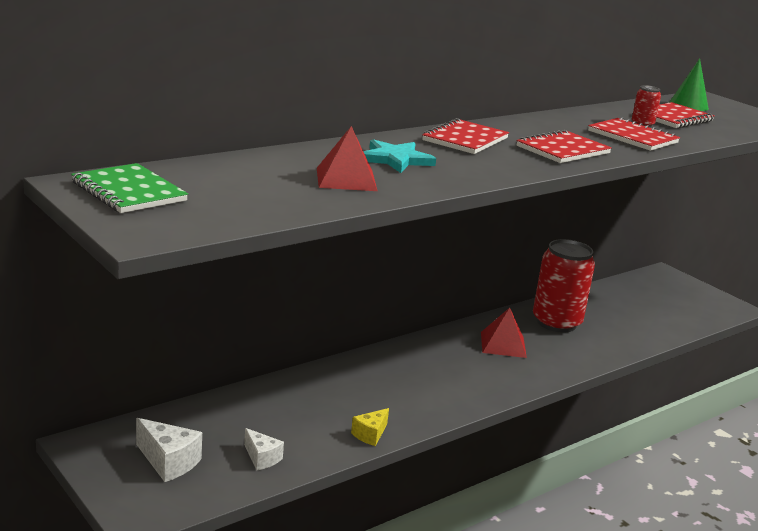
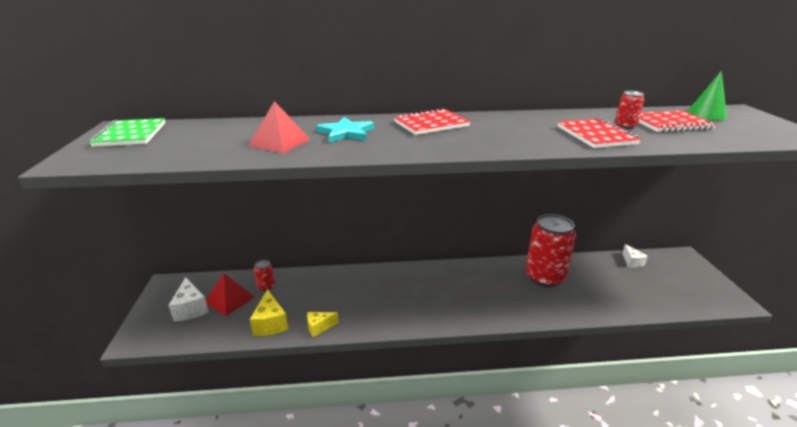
camera: 35 degrees right, 5 degrees up
white cheese [244,428,284,470] -> white cheese moved to [622,244,648,267]
red pyramid [481,308,527,358] -> red pyramid moved to [206,274,255,316]
red notebook [517,130,612,163] -> none
none -> yellow cheese [250,289,288,336]
none -> red can [254,260,275,291]

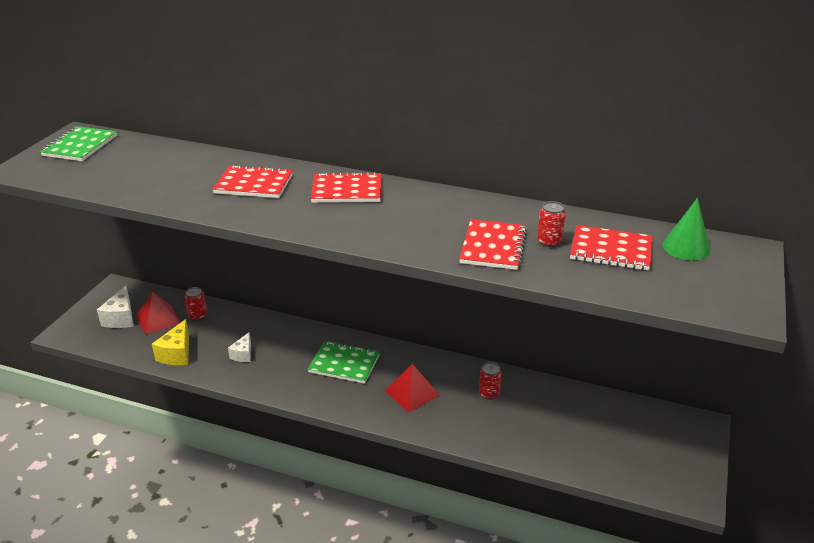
camera: 25 degrees right, 5 degrees up
red pyramid [248,101,310,153] -> red pyramid moved to [384,364,440,413]
yellow cheese [307,312,339,337] -> none
turquoise star [316,117,374,143] -> red notebook [212,165,293,198]
red can [526,214,576,287] -> red can [479,362,502,400], size x0.43
white cheese [622,244,648,267] -> white cheese moved to [228,332,251,362]
none -> green notebook [308,341,380,384]

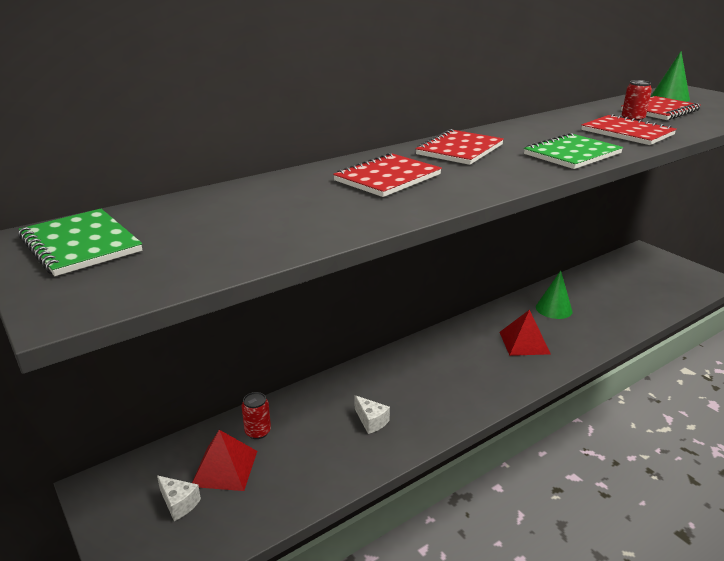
camera: 55 degrees left, 5 degrees down
white cheese [97,286,134,328] -> white cheese [157,475,201,521], size x0.65
yellow cheese [152,319,189,365] -> none
green notebook [308,341,380,384] -> green notebook moved to [524,133,623,169]
red can [479,362,502,400] -> green cone [536,271,572,319]

